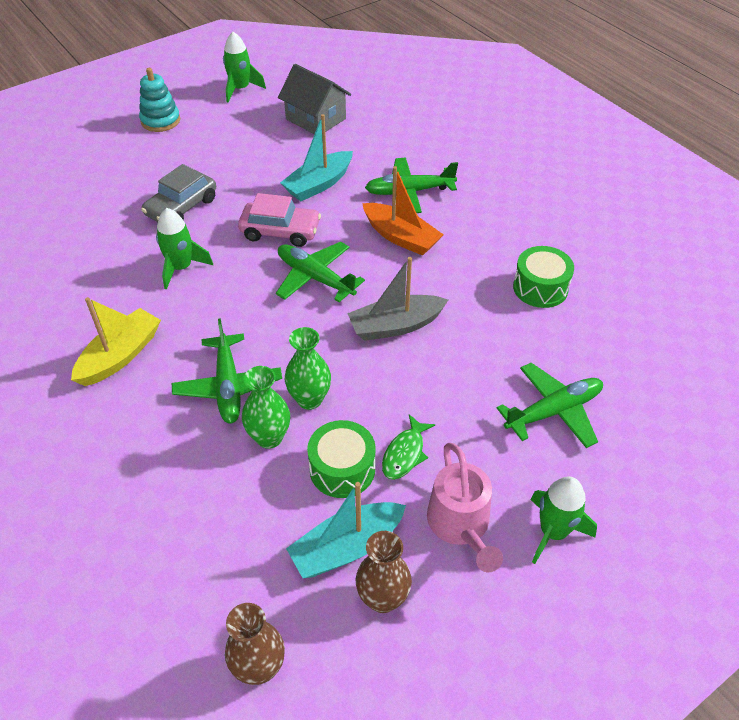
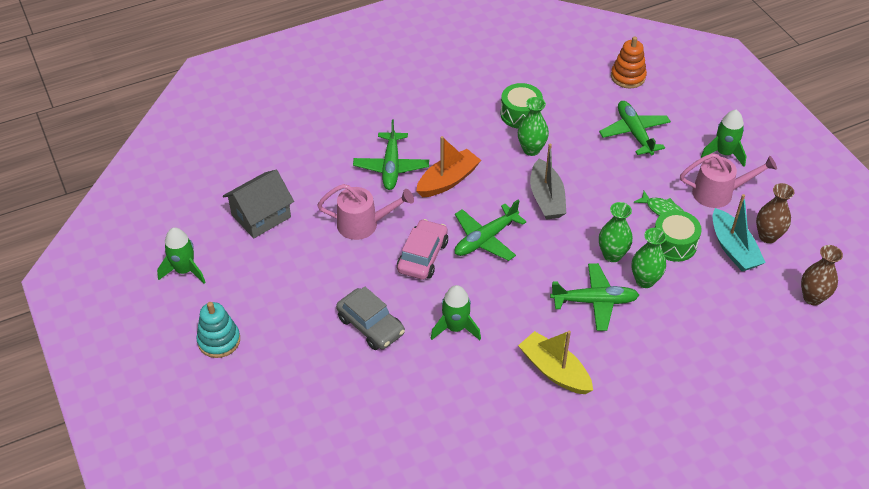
camera: 80 degrees left, 0 degrees up
turquoise boat [280,114,353,201] -> pink watering can [317,184,414,240]
none -> green vase [518,97,549,156]
none -> orange stacking toy [611,36,647,88]

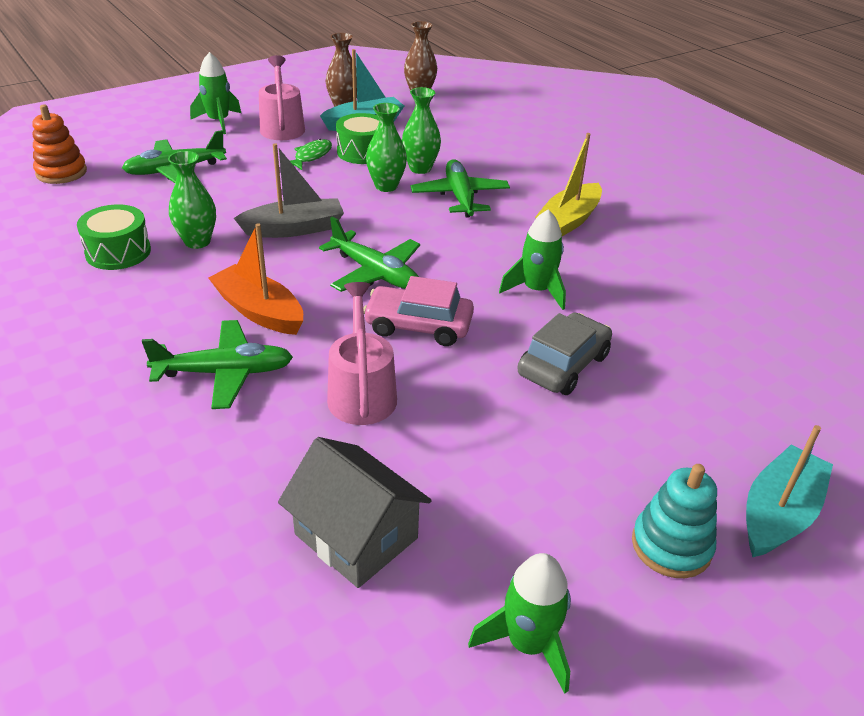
camera: 100 degrees left, 10 degrees down
none -> turquoise boat [746,425,833,557]

